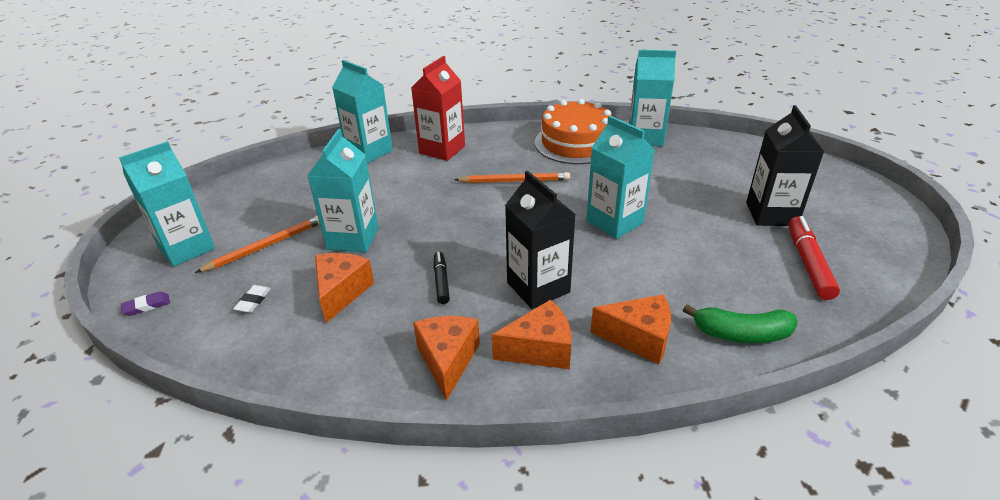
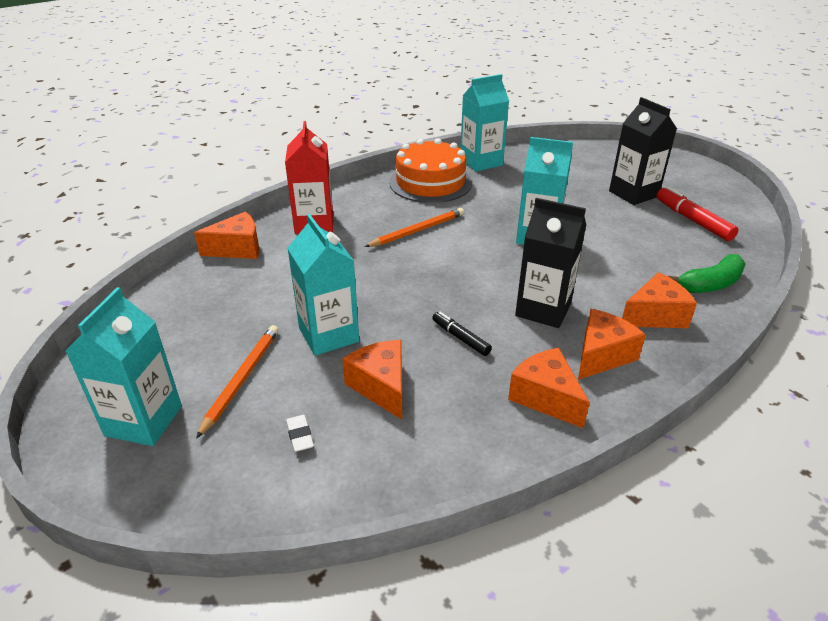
camera: 35 degrees left, 0 degrees up
purple eraser [121,292,170,316] -> none
turquoise carton [332,60,393,163] -> orange cheese [194,212,259,259]

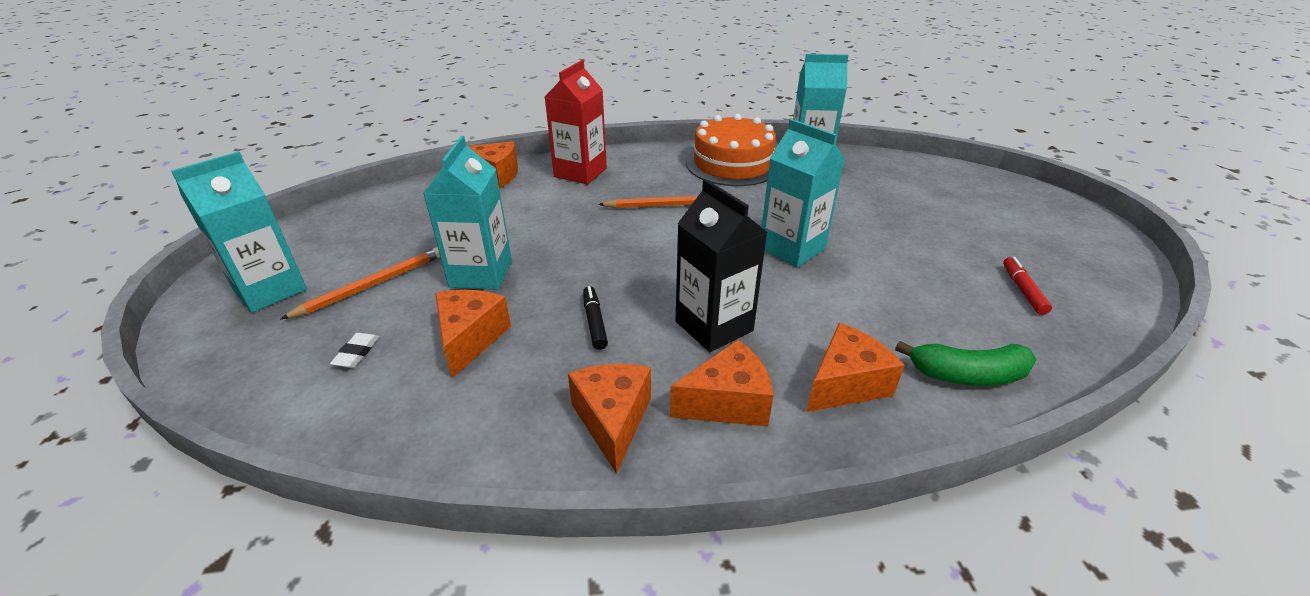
camera: 30 degrees right, 0 degrees up
black carton [609,97,677,205] -> none
orange cheese [622,272,697,328] -> orange cheese turned 45 degrees counterclockwise [806,323,905,412]
red marker [656,186,739,241] -> red marker [1003,257,1052,315], size x0.61

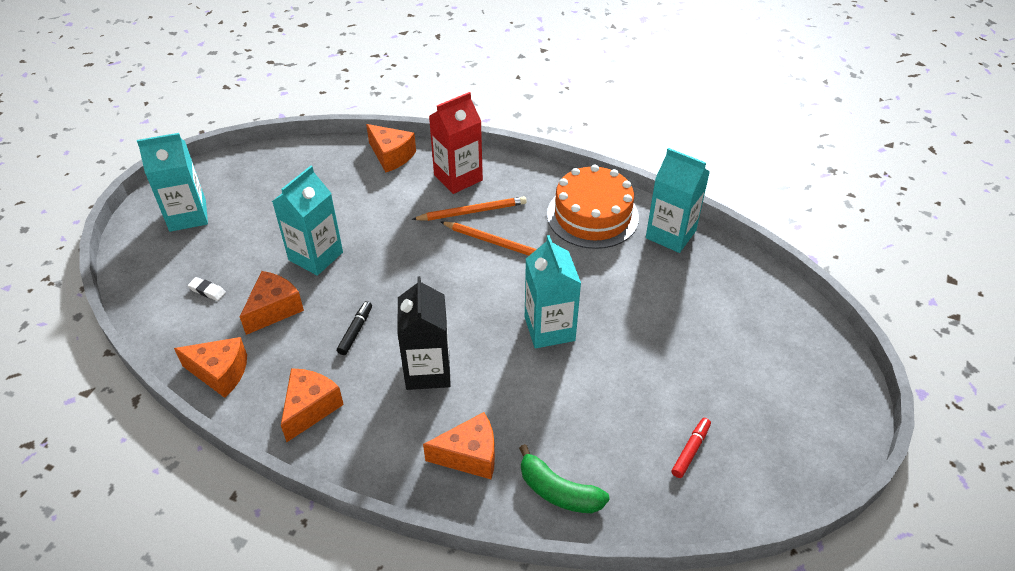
camera: 30 degrees right, 10 degrees up
orange pencil [281,247,440,319] -> orange pencil moved to [412,196,527,221]
white eraser [330,333,379,368] -> white eraser turned 75 degrees clockwise [188,277,226,301]
orange cheese [670,340,774,426] -> orange cheese moved to [174,337,247,398]

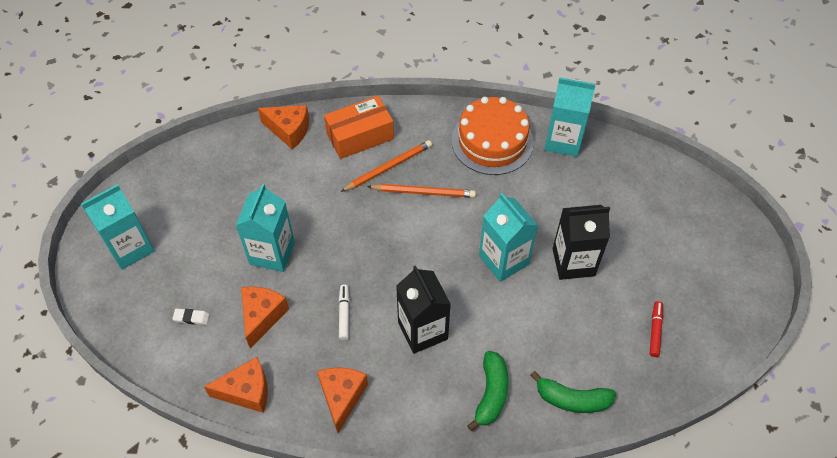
camera: 20 degrees left, 10 degrees up
black marker [337,301,372,355] -> white marker [339,285,350,340]
orange cheese [423,412,495,479] -> green banana [467,351,509,431]
red carton [429,92,483,194] -> orange box [324,96,394,159]
none -> black carton [553,205,610,280]

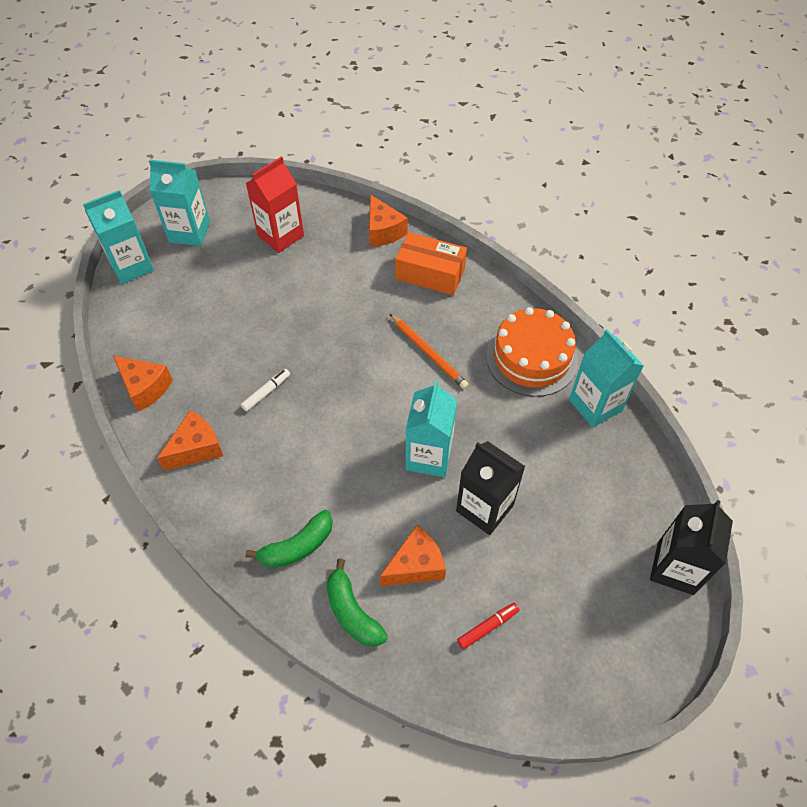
camera: 45 degrees right, 0 degrees up
white eraser [172,308,209,325] -> none
turquoise carton [236,184,295,272] -> turquoise carton moved to [83,190,154,284]
orange cheese [241,287,289,348] -> orange cheese moved to [380,525,446,586]
orange pencil [340,140,432,192] -> none
black carton [396,266,451,354] -> black carton moved to [650,500,733,595]
none -> red carton [246,156,304,253]

